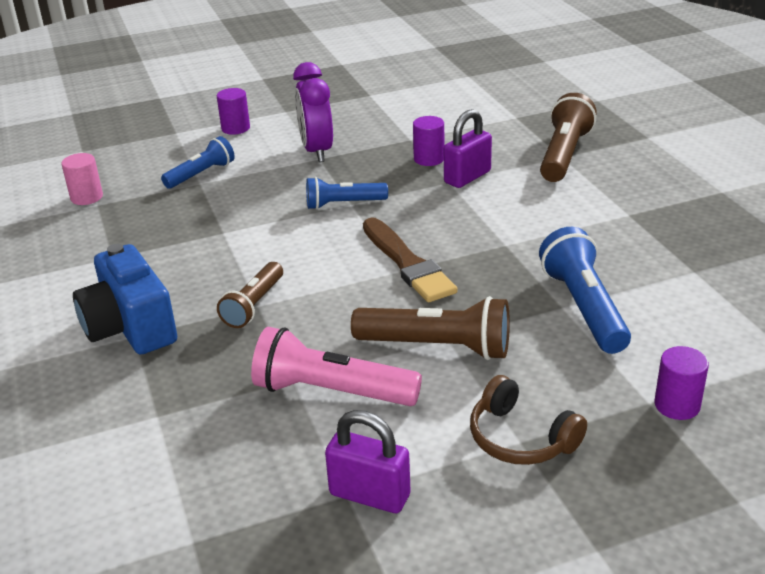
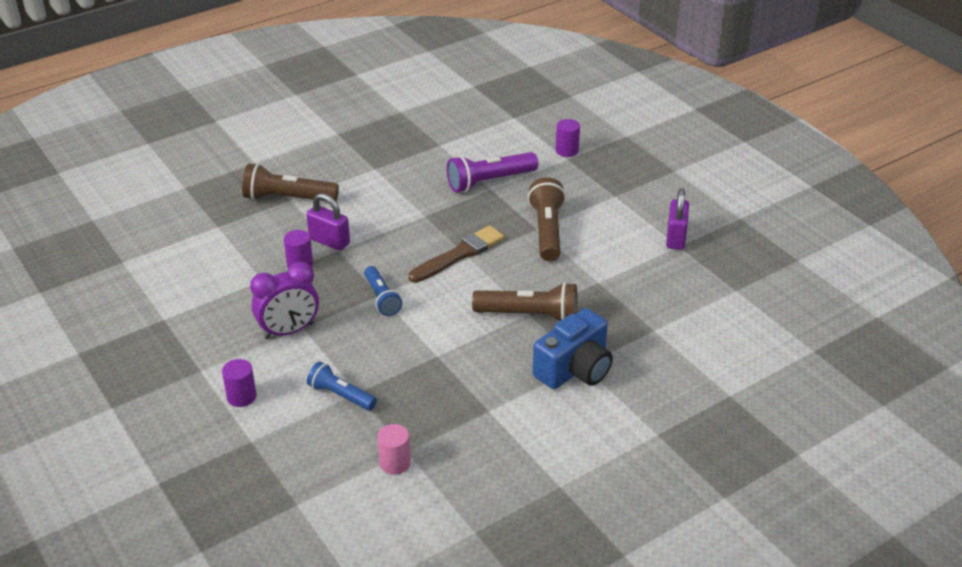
camera: 105 degrees left, 5 degrees up
brown flashlight [217,262,283,328] -> brown flashlight [472,282,577,321], size x1.54
pink flashlight [251,327,422,406] -> none
brown headphones [470,375,587,465] -> none
blue flashlight [539,227,631,354] -> purple flashlight [447,152,538,192]

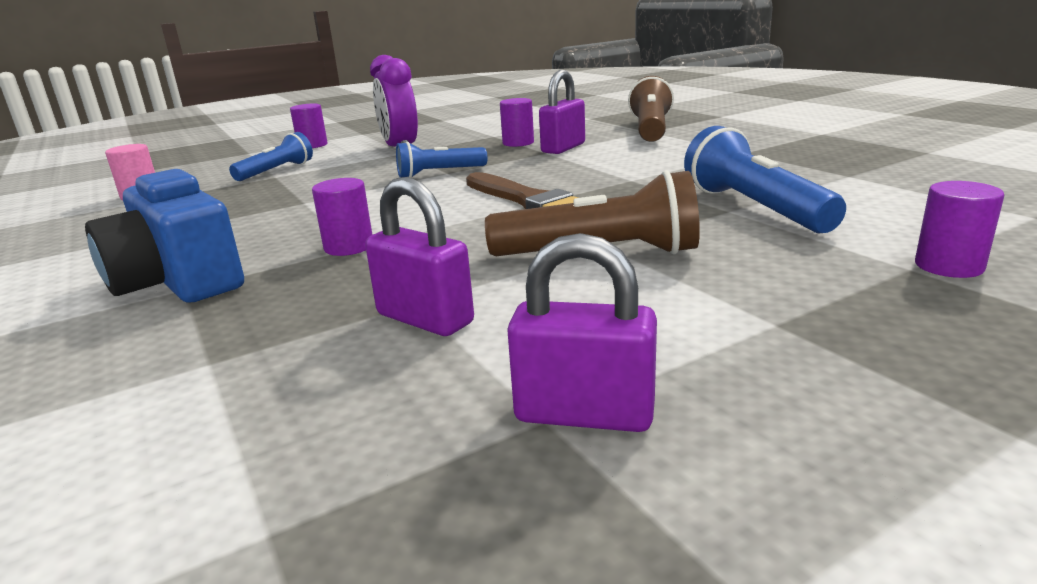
camera: 95 degrees right, 15 degrees down
purple flashlight [447,152,538,192] -> blue flashlight [684,126,846,233]
brown flashlight [472,282,577,321] -> purple cylinder [312,178,372,256]
none -> purple padlock [365,177,474,336]

